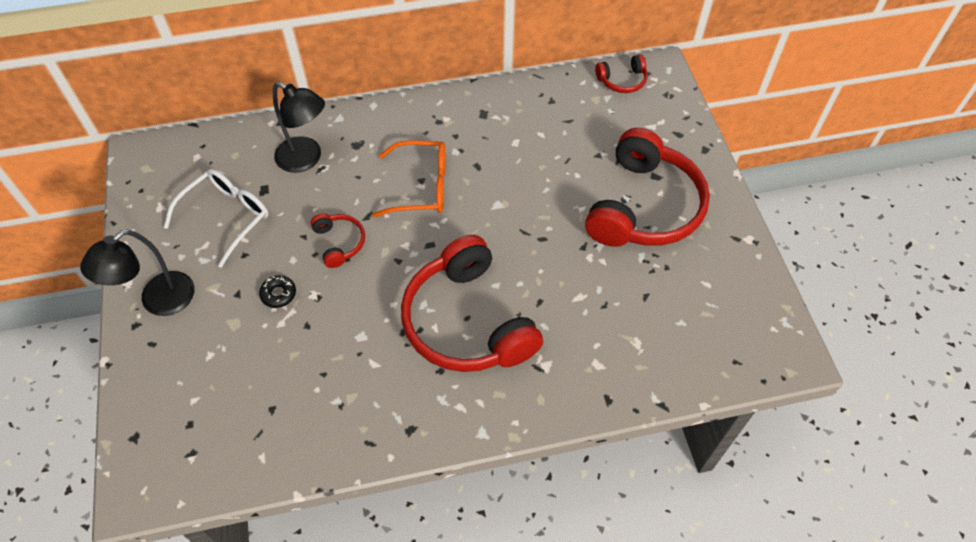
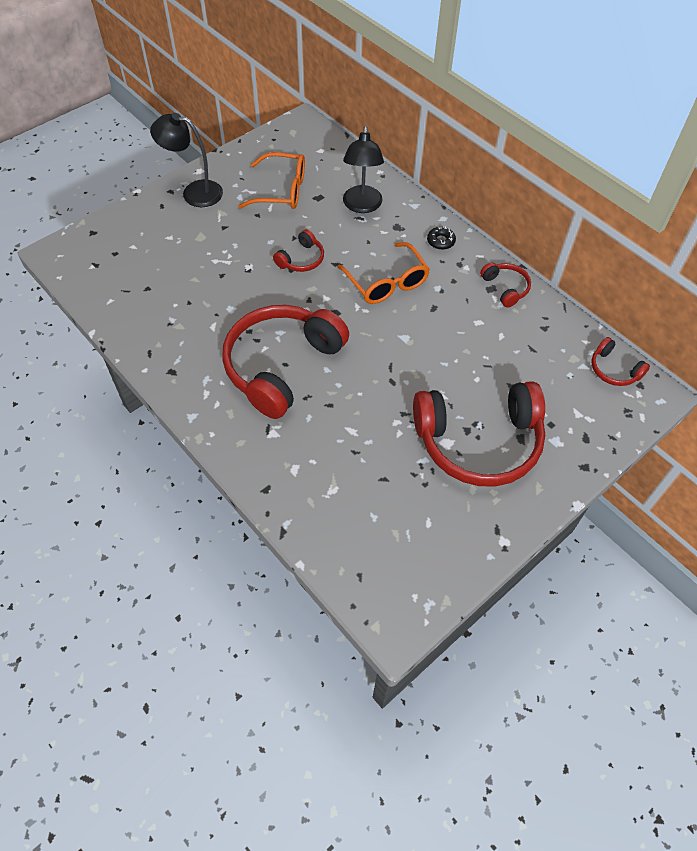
camera: 60 degrees right, 0 degrees up
white glasses [164,169,269,268] -> orange glasses [238,152,305,209]
black donut [259,275,296,308] -> black donut moved to [427,226,456,250]
none -> red headphones [480,262,531,308]

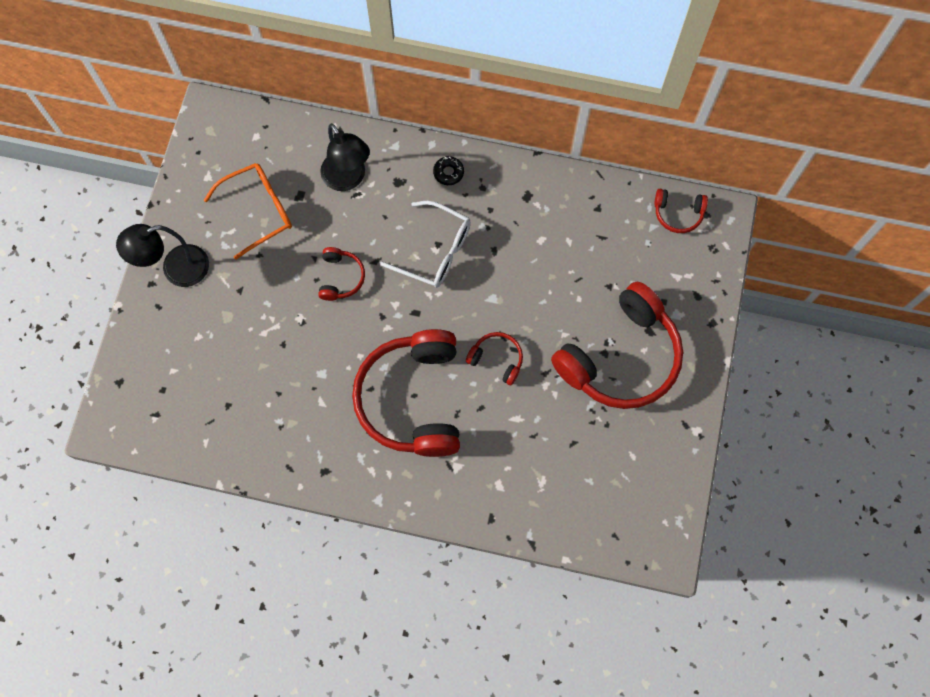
camera: 35 degrees left, 15 degrees up
orange glasses [337,242,430,304] -> white glasses [379,201,471,288]
red headphones [480,262,531,308] -> red headphones moved to [466,332,523,385]

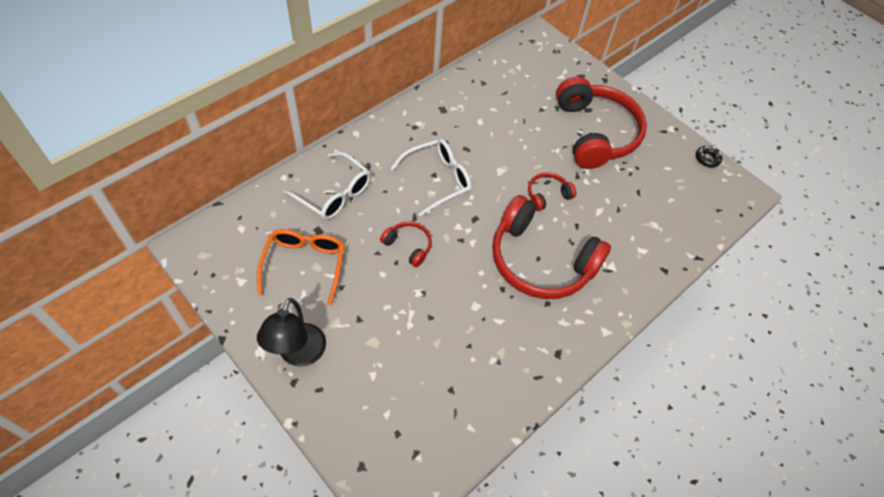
camera: 60 degrees left, 15 degrees down
black lamp [320,123,370,191] -> white glasses [283,152,371,220]
black donut [433,156,464,185] -> black donut moved to [696,146,722,167]
red headphones [654,189,708,233] -> none

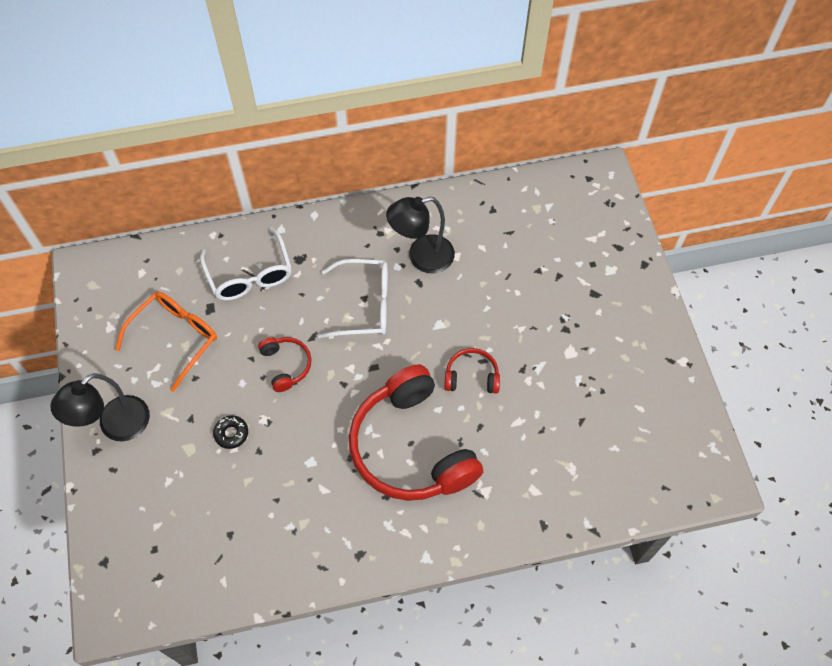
camera: 35 degrees right, 5 degrees up
red headphones [556,77,647,169] -> none
black donut [696,146,722,167] -> black donut moved to [213,416,248,449]
none -> black lamp [386,197,455,273]

